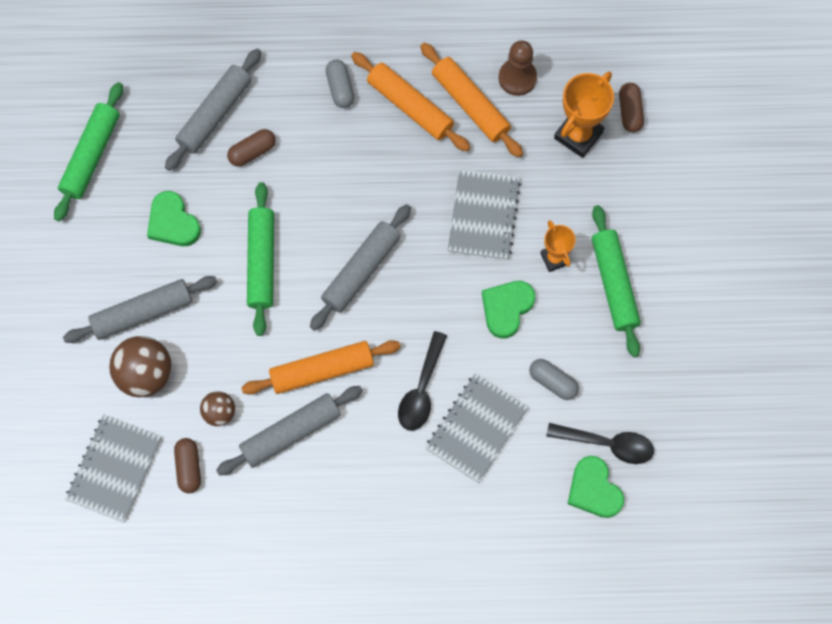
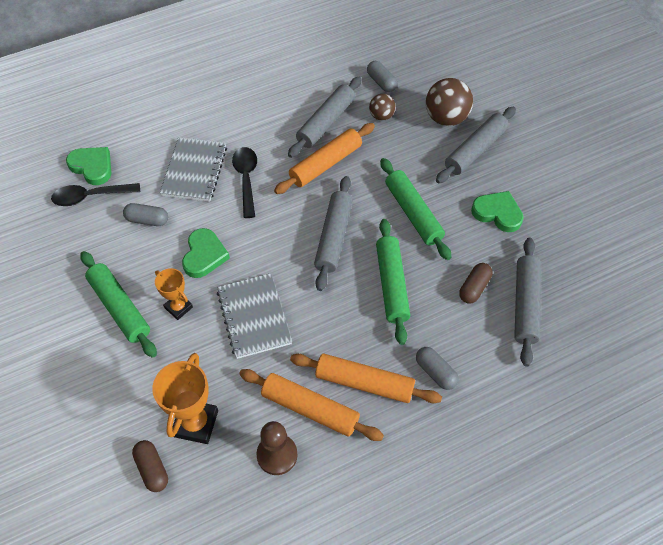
camera: 155 degrees right, 15 degrees down
green rolling pin [54,82,123,222] -> green rolling pin moved to [376,219,410,345]
grey notebook [65,414,162,523] -> none
brown capsule [174,438,201,493] -> grey capsule [367,61,397,92]

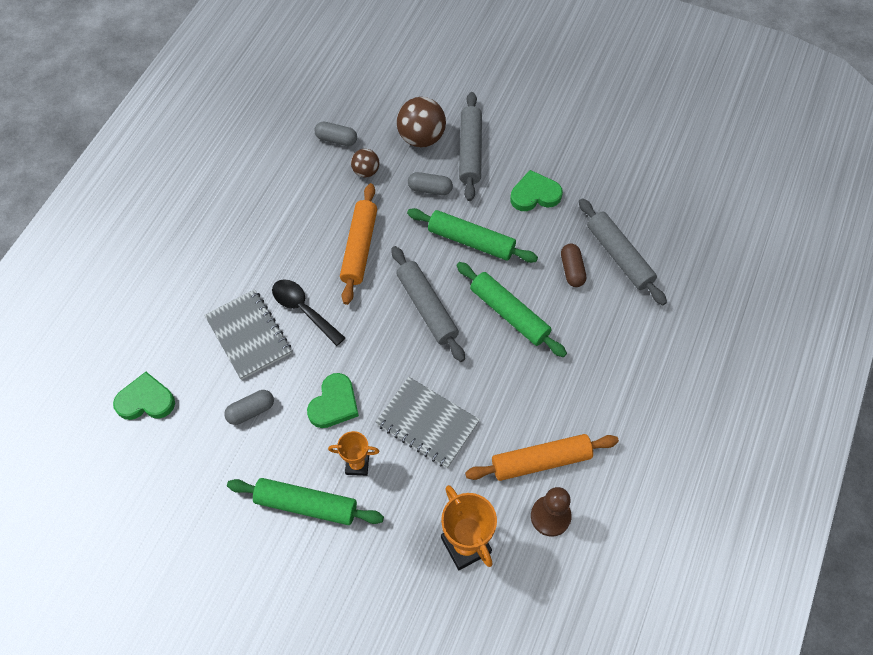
camera: 40 degrees left, 5 degrees up
black spoon [51,183,140,206] -> none
brown capsule [132,440,168,492] -> none
green heart [182,228,230,278] -> green heart turned 60 degrees clockwise [307,373,359,428]
grey rolling pin [288,77,362,158] -> none
orange rolling pin [290,354,442,403] -> none
grey capsule [416,347,459,390] -> grey capsule moved to [408,172,453,195]

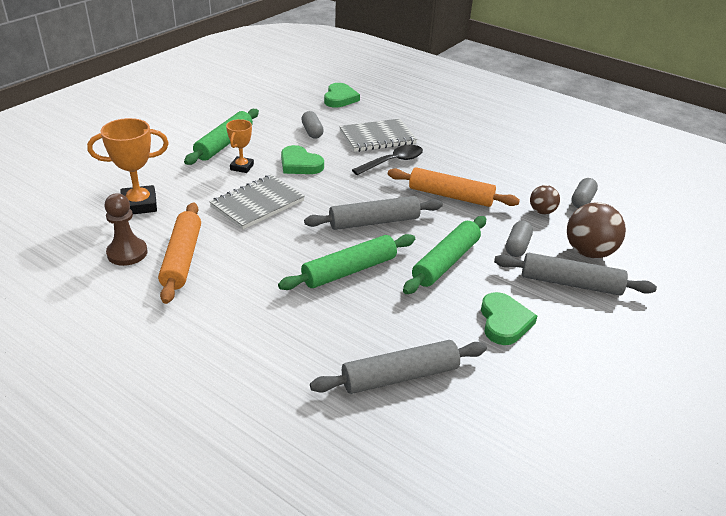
camera: 100 degrees right, 25 degrees down
brown capsule [561,244,586,287] -> none

